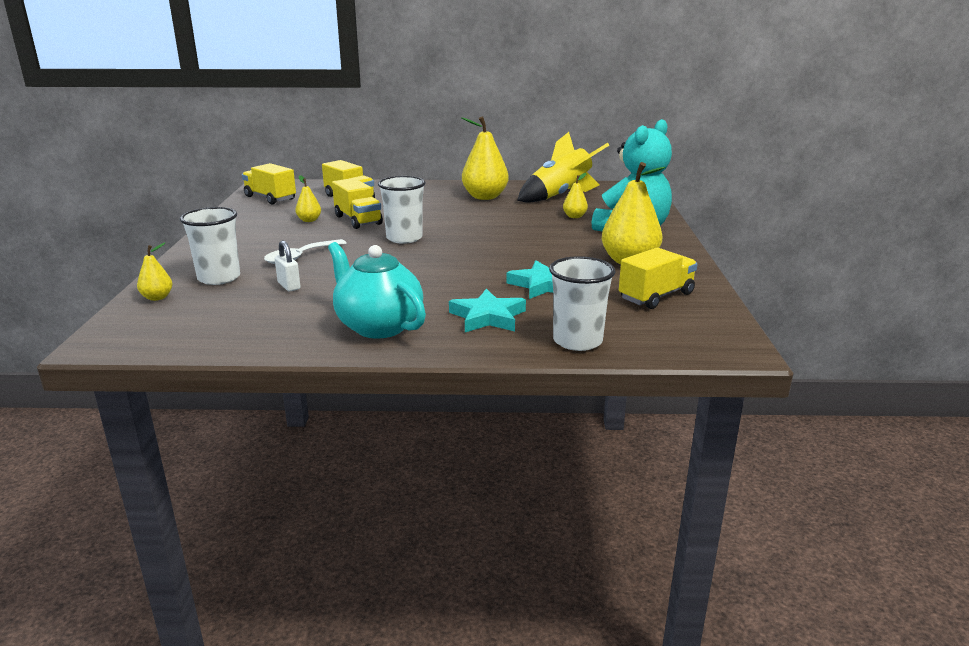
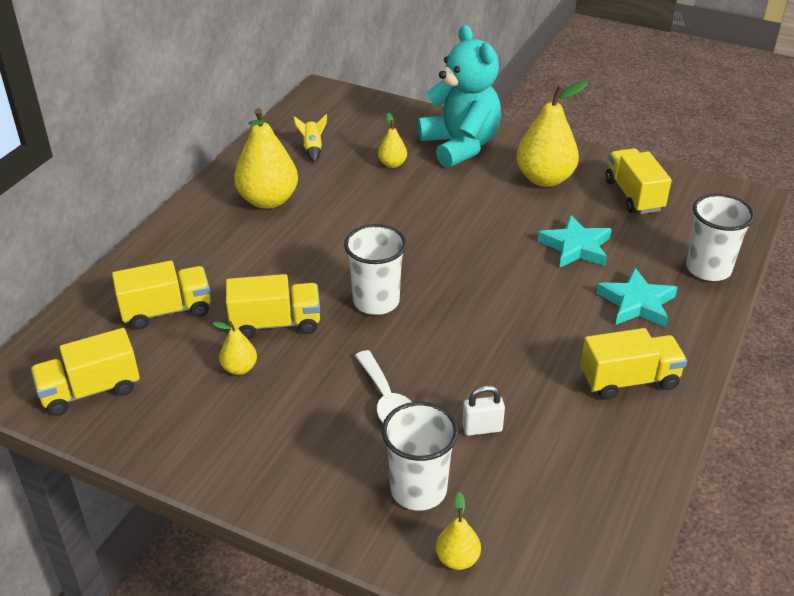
camera: 65 degrees left, 15 degrees up
turquoise teapot [328,242,426,338] -> yellow truck [580,328,687,400]
yellow rocket [517,132,609,203] -> yellow rocket [293,114,327,163], size x0.42

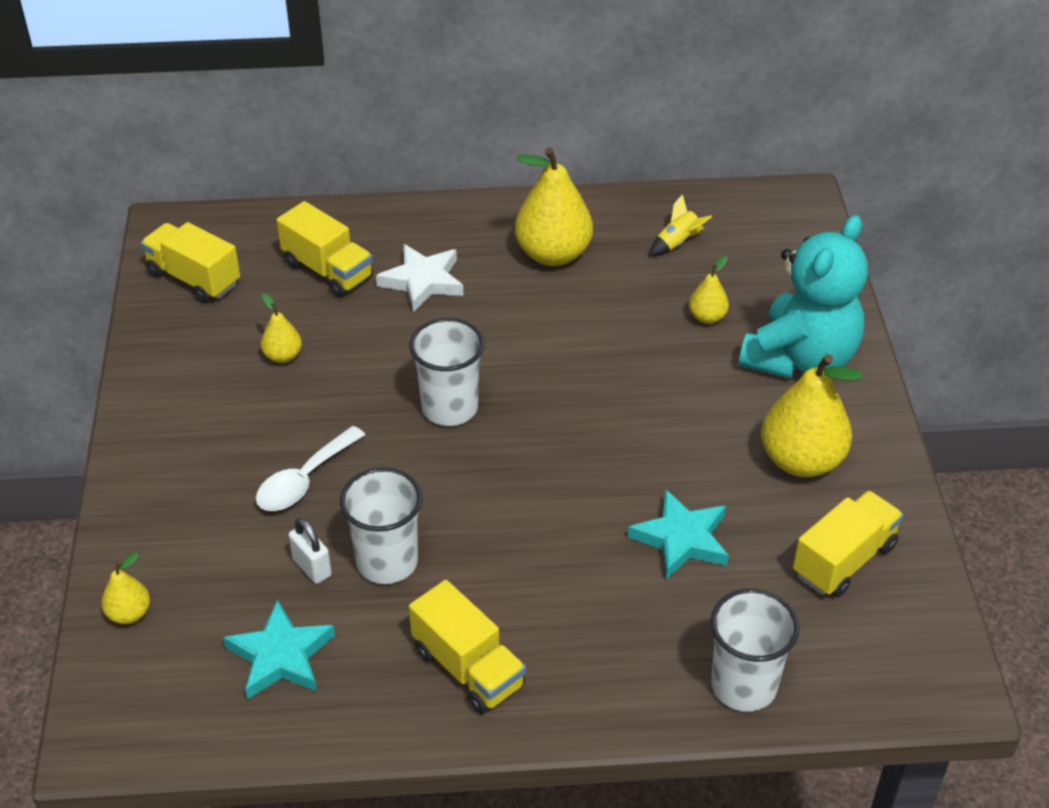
camera: 60 degrees right, 5 degrees up
yellow truck [226,274,320,339] -> none
white cup [382,402,458,511] -> white cup moved to [340,468,422,584]
turquoise star [596,268,678,327] -> turquoise star moved to [223,600,335,700]
none -> white star [376,244,464,313]

